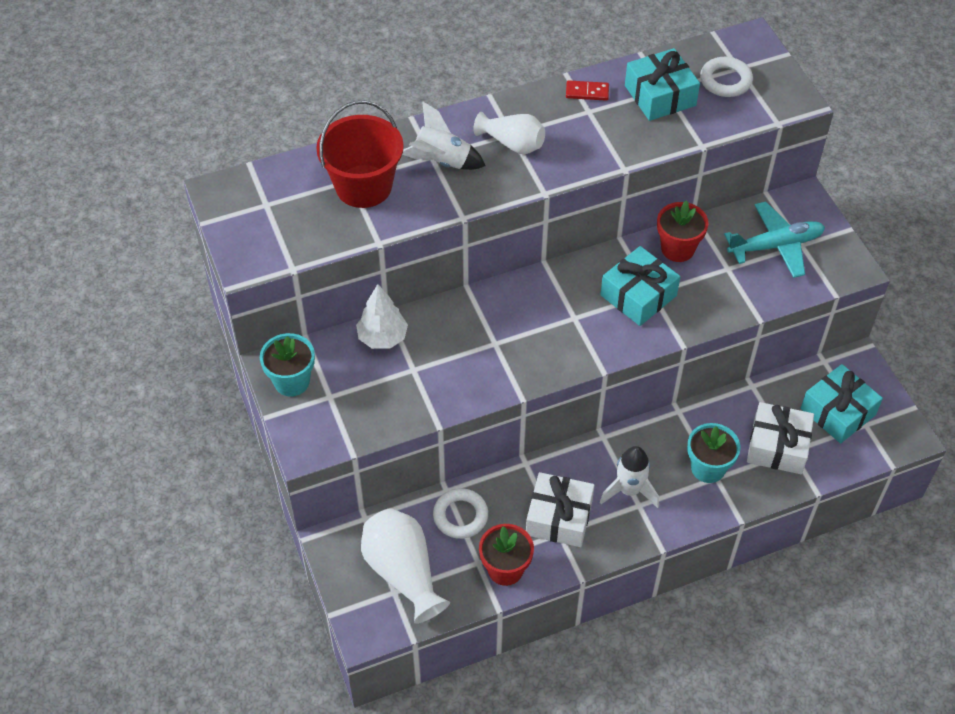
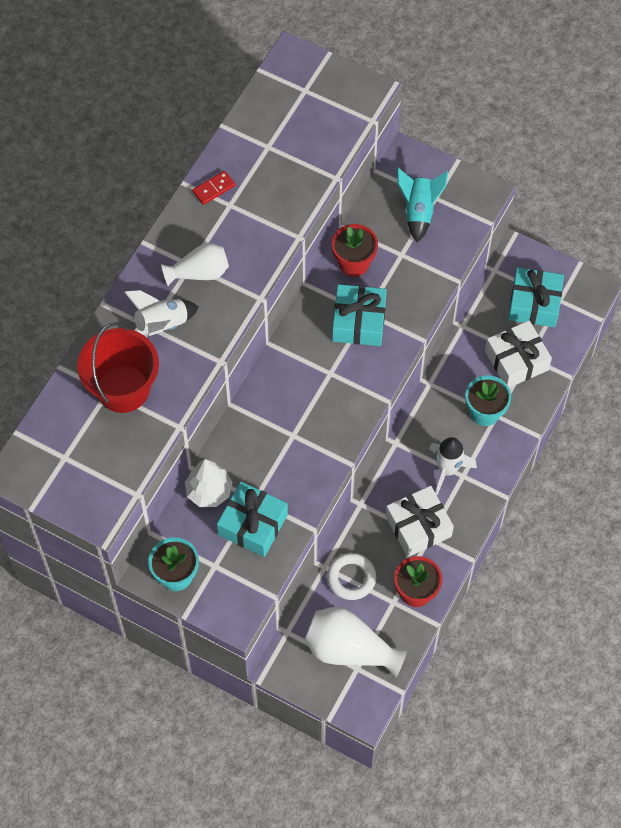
camera: 40 degrees left, 10 degrees up
turquoise gift [625,48,700,121] -> turquoise gift moved to [217,482,288,557]
white ring [700,57,753,97] -> none
turquoise plane [724,202,825,278] -> turquoise rocket [397,168,449,243]

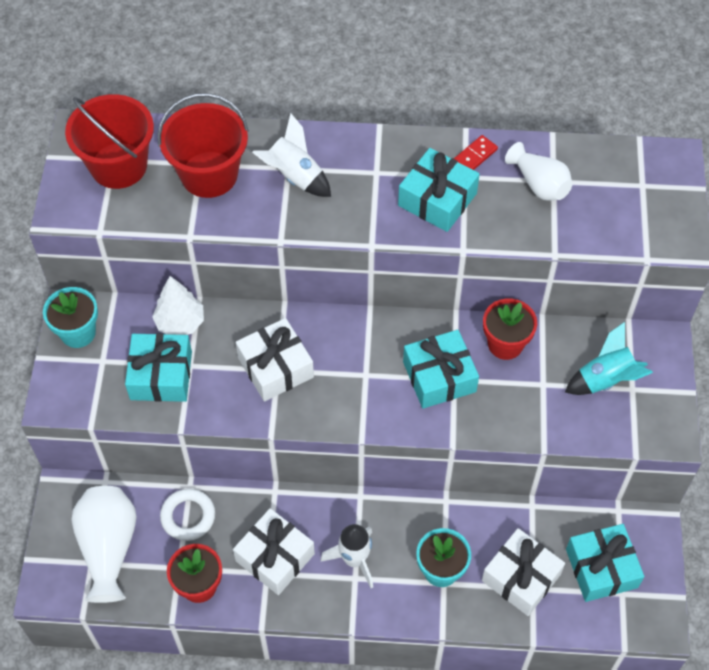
camera: 65 degrees right, 5 degrees down
white vase [161,243,229,286] -> white vase moved to [505,142,573,201]
red domino [192,171,236,205] -> red domino turned 75 degrees counterclockwise [454,135,498,170]
none -> red bucket [65,94,154,189]
none -> white gift [236,318,314,402]
none -> turquoise gift [398,148,480,232]

